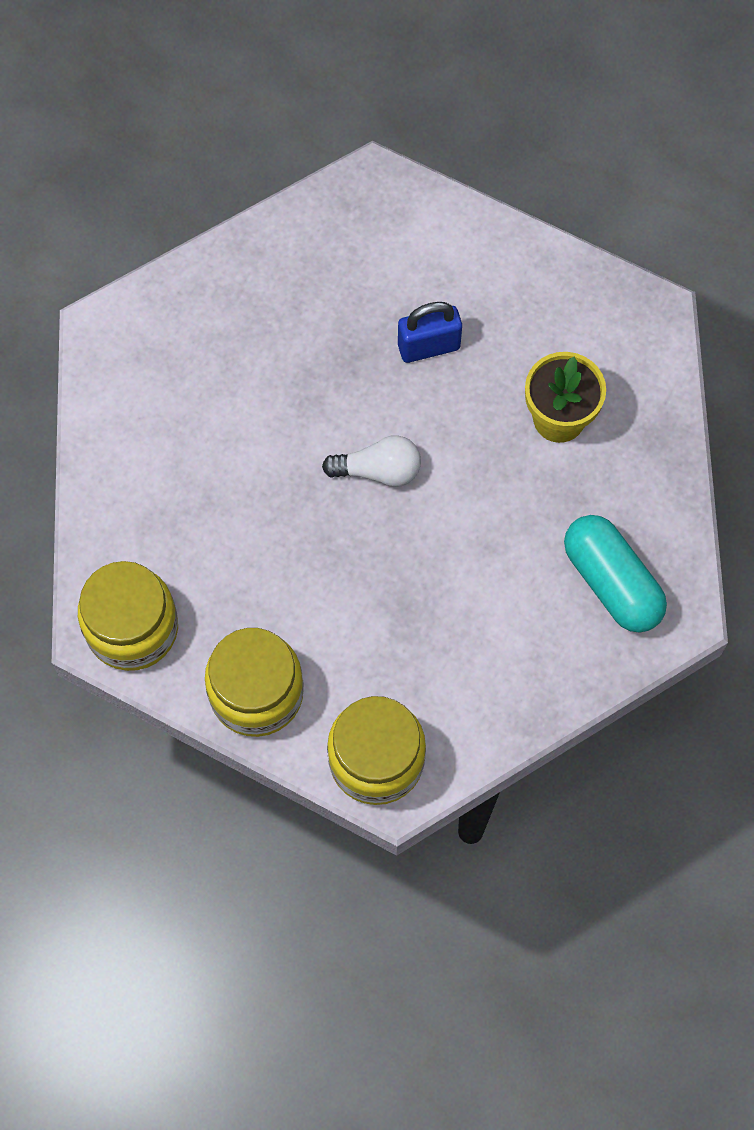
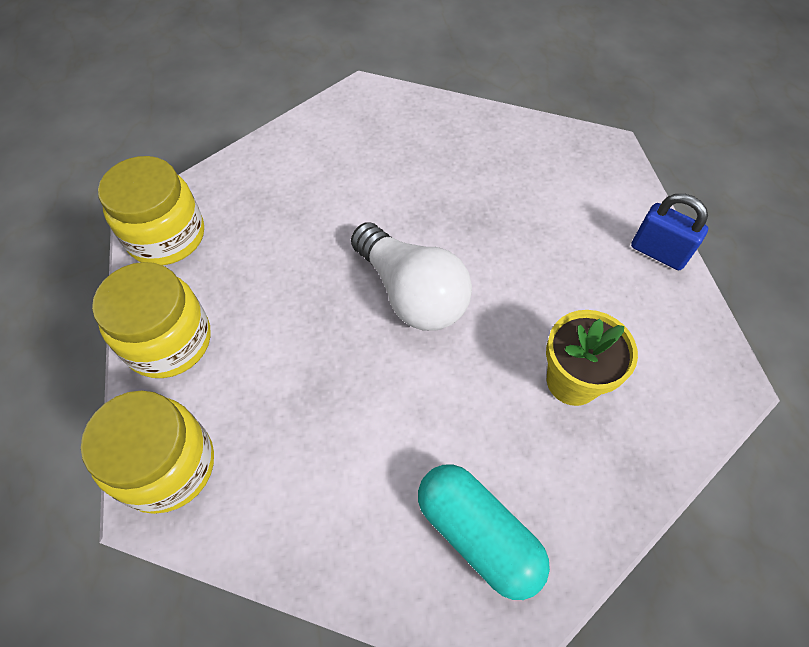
camera: 50 degrees right, 10 degrees down
white light bulb [322,435,421,487] -> white light bulb [351,223,472,331], size x1.66
blue padlock [398,302,462,363] -> blue padlock moved to [631,194,708,270]
turquoise capsule [564,515,667,633] -> turquoise capsule turned 60 degrees counterclockwise [418,464,550,600]

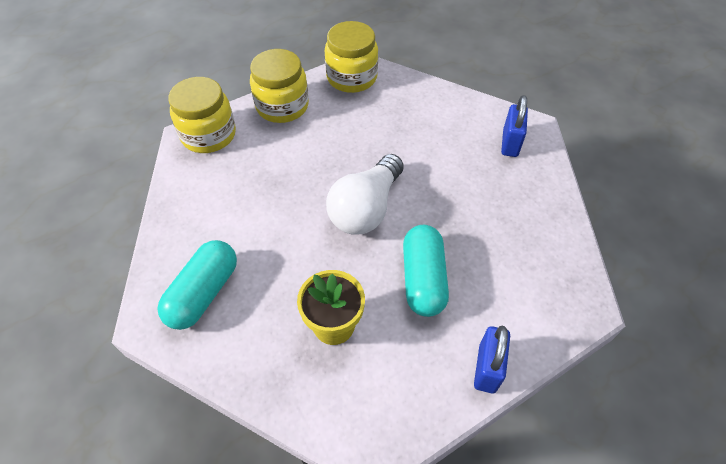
camera: 70 degrees right, 5 degrees down
none -> turquoise capsule [403,225,449,317]
none -> blue padlock [501,95,528,157]

